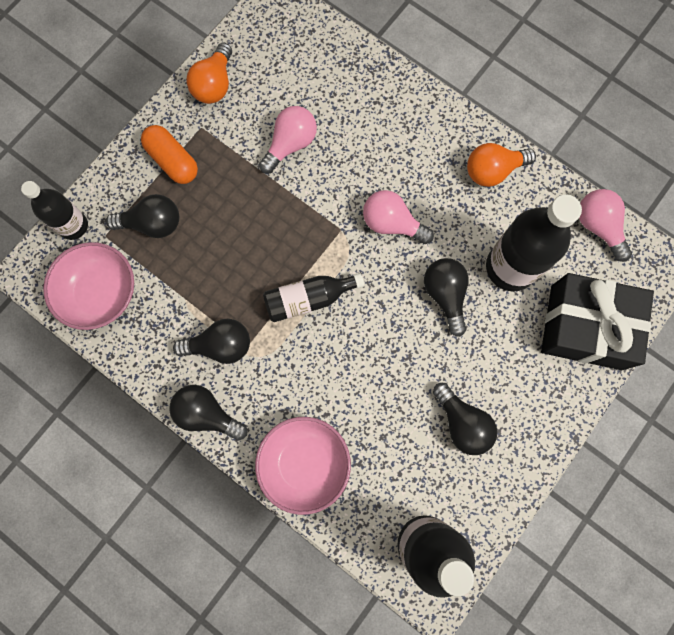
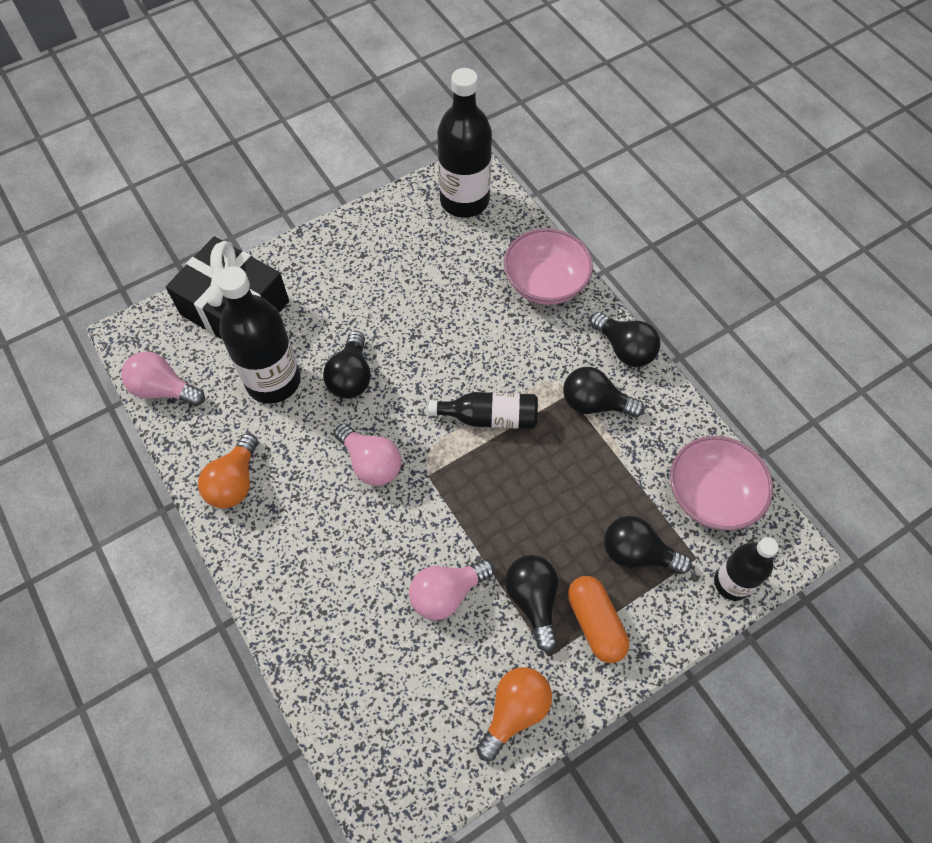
camera: 160 degrees left, 15 degrees down
black light bulb [433,383,497,455] -> black light bulb moved to [505,555,558,652]
orange light bulb [467,143,536,187] -> orange light bulb turned 105 degrees clockwise [198,433,258,508]
pink light bulb [579,189,632,262] -> pink light bulb turned 120 degrees clockwise [121,351,205,406]

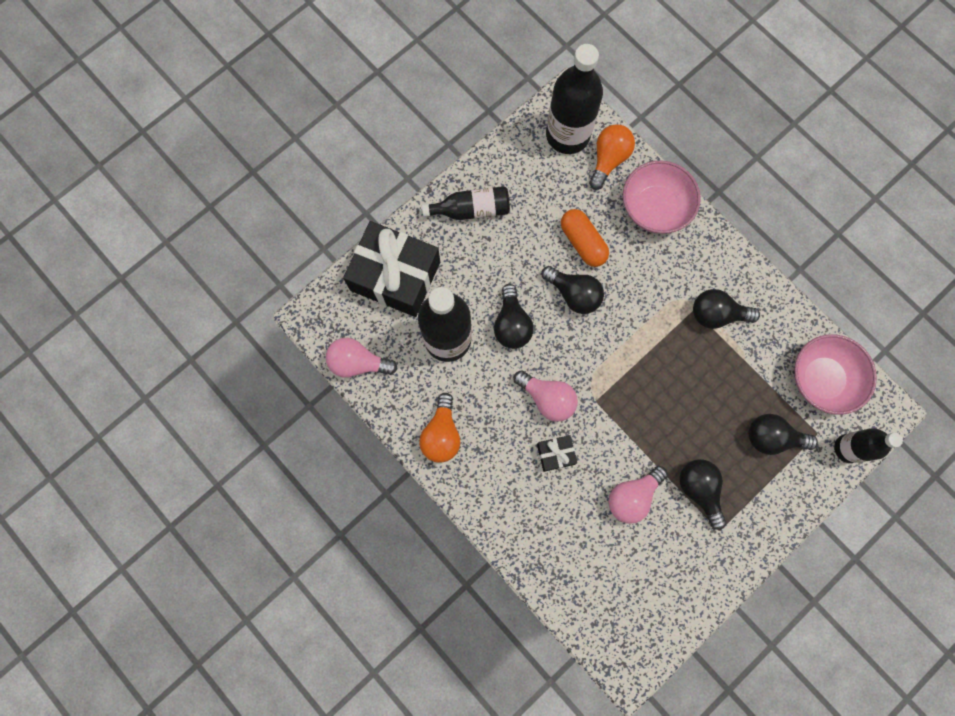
camera: 10 degrees left, 15 degrees up
black bottle [428,392,538,429] -> black bottle moved to [422,186,510,220]
orange light bulb [477,667,552,761] -> orange light bulb moved to [589,124,635,190]
orange capsule [568,576,629,663] -> orange capsule moved to [561,209,609,267]
black light bulb [590,312,660,367] -> black light bulb moved to [541,266,604,314]
none -> black gift [537,435,577,472]

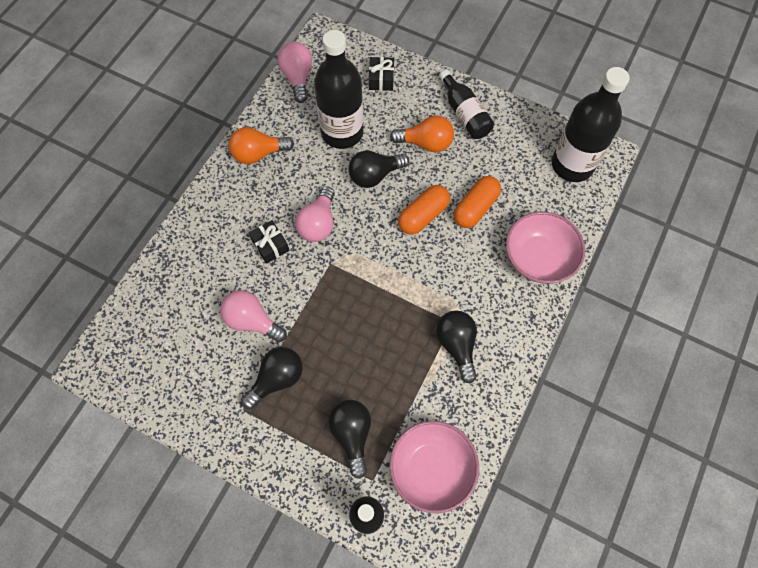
camera: 70 degrees right, 10 degrees down
black gift [343,221,440,317] -> black gift [369,57,394,91], size x0.43
black light bulb [541,266,604,314] -> orange capsule [398,185,450,235]
orange light bulb [589,124,635,190] -> orange light bulb moved to [390,116,454,152]

